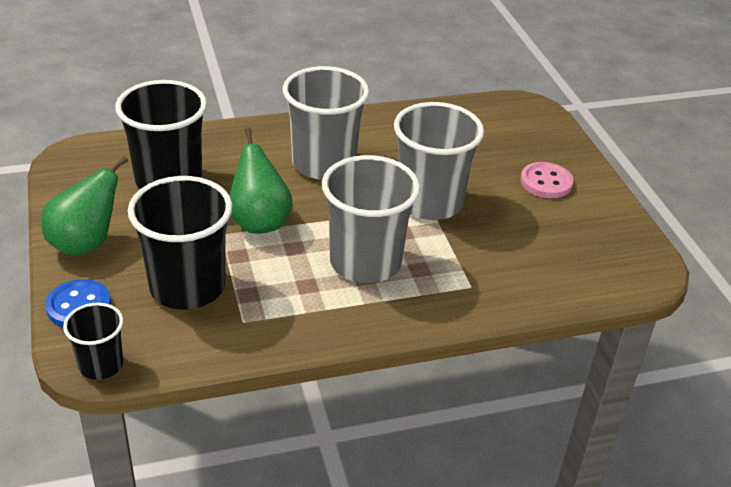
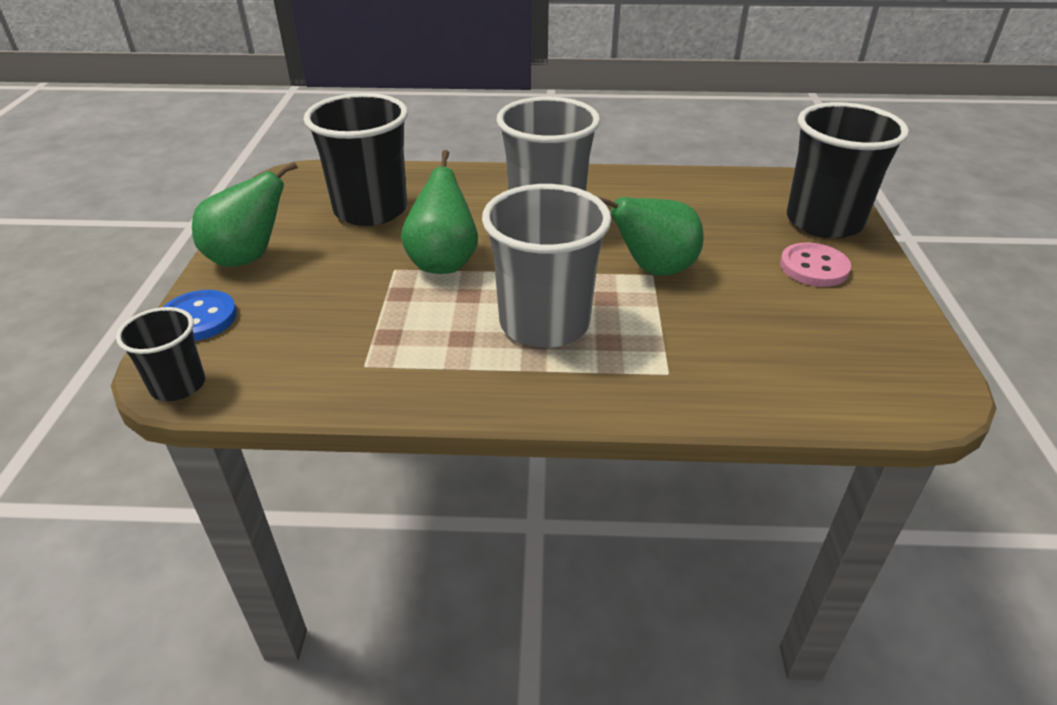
camera: 20 degrees right, 0 degrees up
black cup [128,176,233,310] -> black cup moved to [787,102,909,238]
grey cup [394,102,484,220] -> green pear [598,197,704,276]

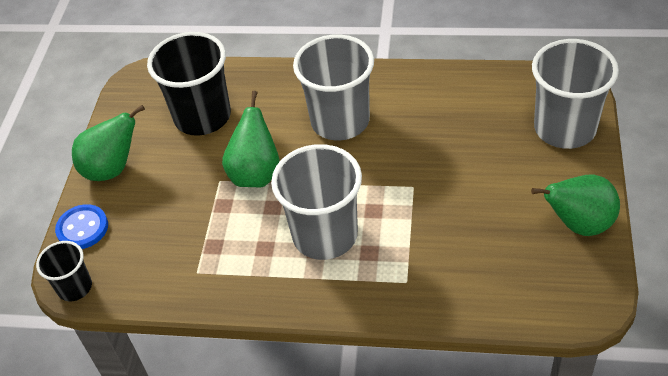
camera: 10 degrees right, 10 degrees up
green pear [598,197,704,276] -> green pear moved to [531,175,620,236]
pink button [780,242,851,287] -> none
black cup [787,102,909,238] -> grey cup [532,39,619,149]

